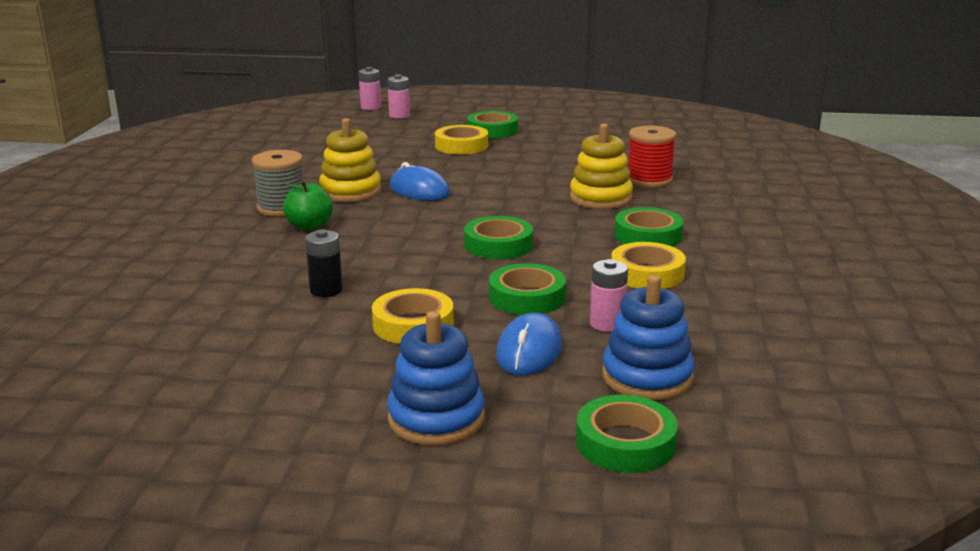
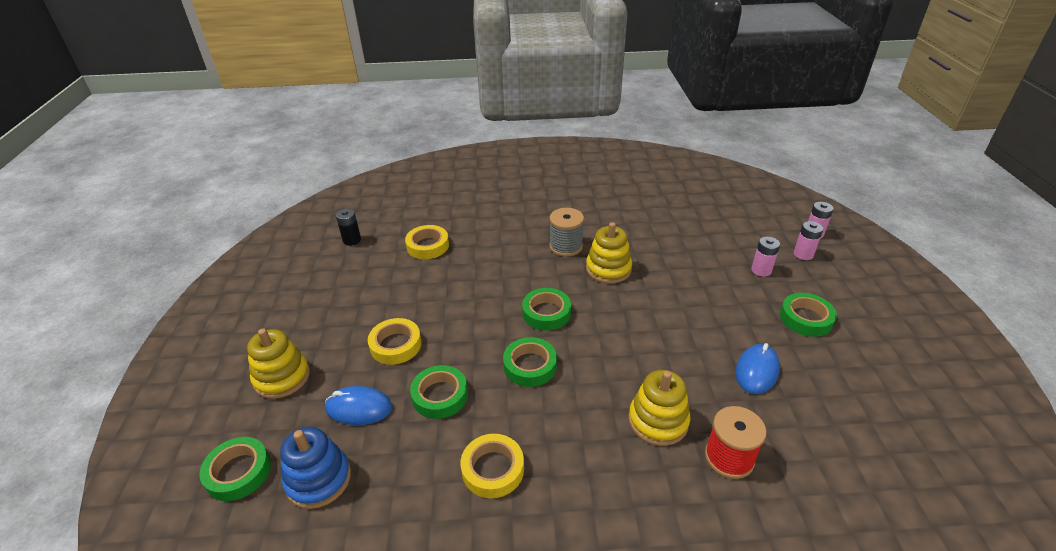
camera: 80 degrees right, 15 degrees up
green apple [283,181,333,231] -> none
black battery [305,229,343,297] -> black battery moved to [336,209,361,246]
blue stacking toy [387,311,485,445] -> yellow stacking toy [247,328,310,399]
blue mouse [390,162,450,201] -> blue mouse moved to [735,343,780,394]
yellow tape [435,125,488,154] -> yellow tape moved to [405,225,449,259]
pink battery [590,259,628,332] -> pink battery moved to [751,237,780,277]
green tape [614,207,684,246] -> green tape moved to [522,288,571,331]

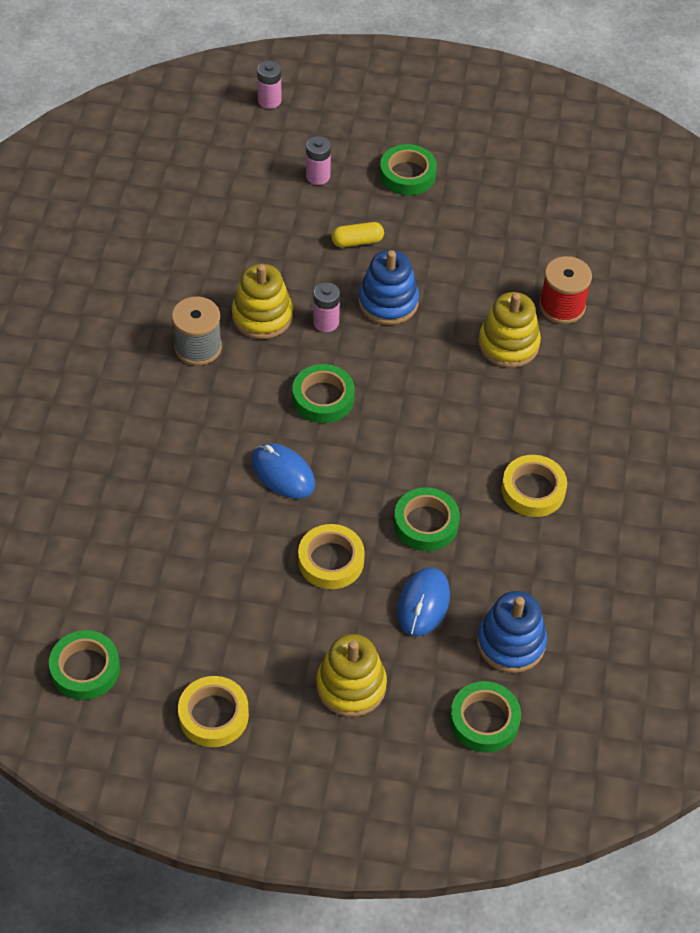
camera: 80 degrees left, 15 degrees up
black battery [336,209,361,246] -> none
yellow tape [405,225,449,259] -> yellow tape moved to [178,676,249,747]
green tape [503,337,557,387] -> green tape moved to [49,630,120,700]
blue mouse [735,343,780,394] -> blue mouse moved to [251,443,315,499]
pink battery [794,221,823,260] -> pink battery moved to [313,282,340,332]
none -> yellow capsule [331,222,384,247]
none -> blue stacking toy [358,250,419,325]

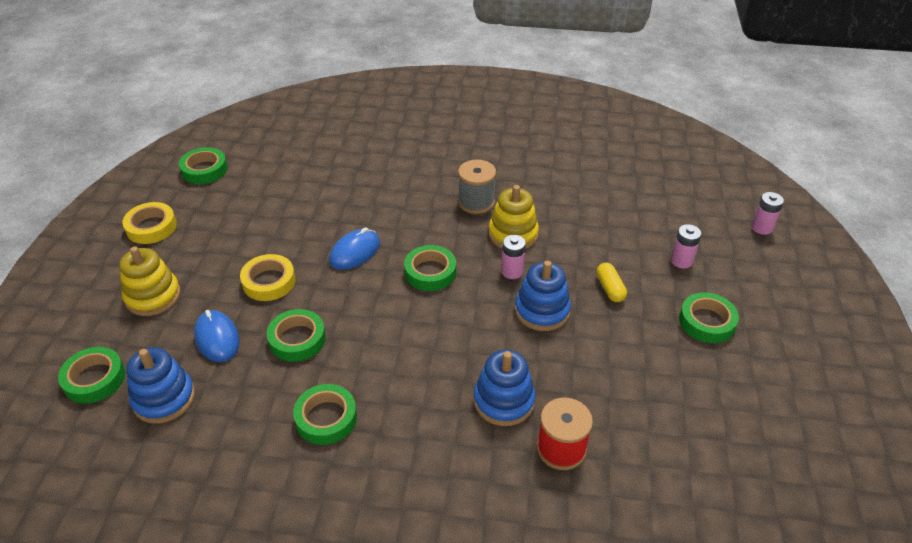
camera: 90 degrees right, 10 degrees down
blue mouse [397,567,450,637] -> blue mouse turned 45 degrees clockwise [194,310,240,362]
yellow stacking toy [478,292,541,368] -> blue stacking toy [474,350,536,426]
yellow tape [501,455,567,517] -> green tape [293,384,357,445]

